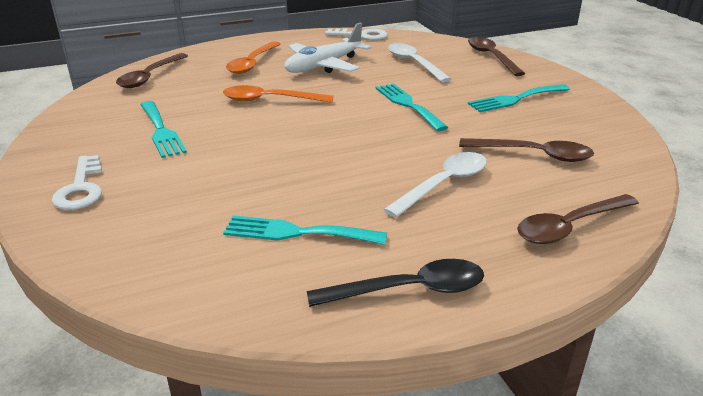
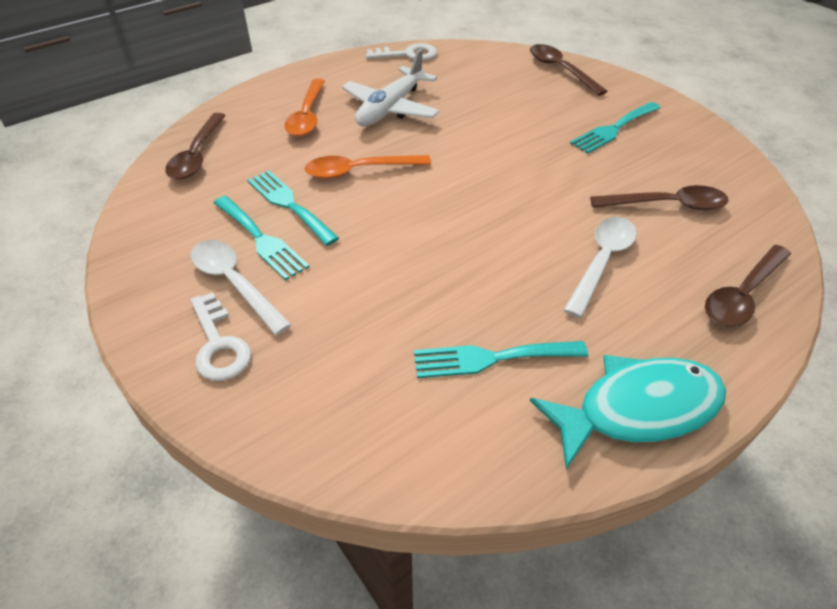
camera: 15 degrees left, 15 degrees up
black spoon [307,259,484,307] -> turquoise fish [530,355,726,469]
turquoise fork [375,83,448,131] -> turquoise fork moved to [247,170,339,246]
white spoon [388,43,451,82] -> white spoon moved to [191,240,292,335]

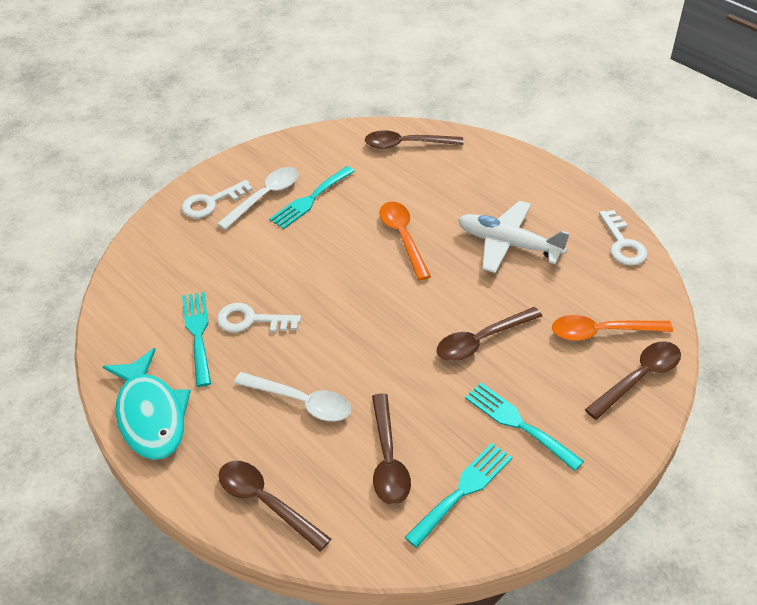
camera: 85 degrees right, 0 degrees up
turquoise fork [247,170,339,246] -> turquoise fork moved to [405,443,512,548]
orange spoon [285,79,325,136] -> orange spoon moved to [552,315,673,341]
none -> white key [217,303,301,332]
none -> brown spoon [437,307,542,361]

